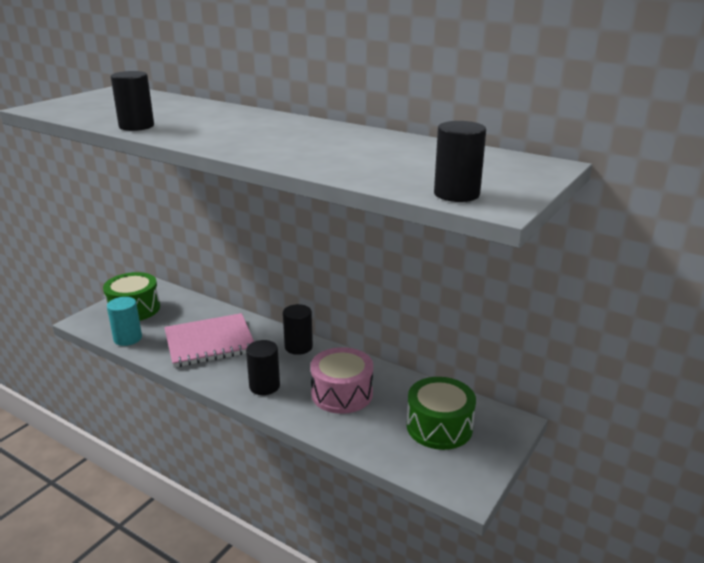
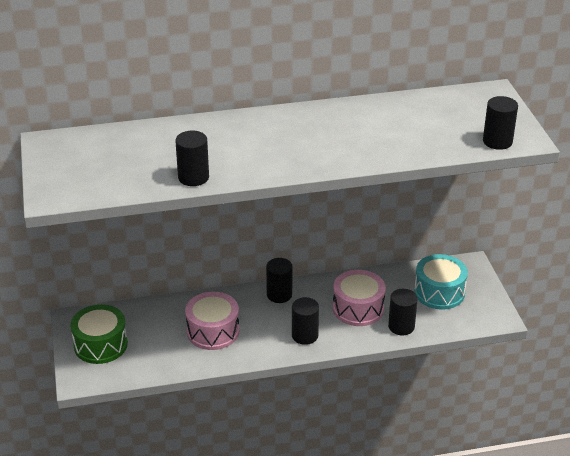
camera: 45 degrees left, 10 degrees up
turquoise cylinder [107,297,142,346] -> none
pink notebook [164,313,254,368] -> pink drum [185,292,239,350]
green drum [407,377,476,450] -> turquoise drum [414,254,468,310]
none -> black cylinder [388,289,418,336]

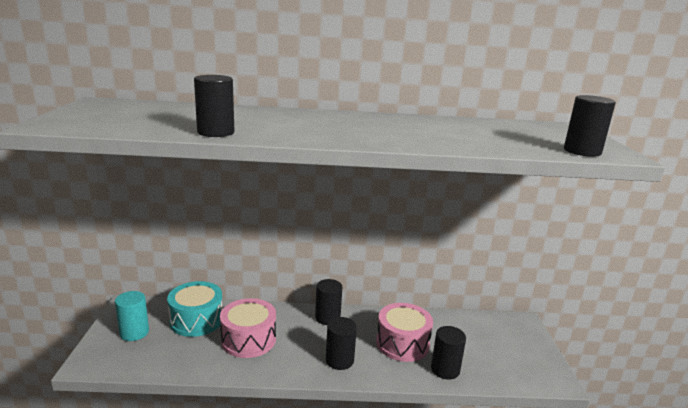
camera: 10 degrees right, 15 degrees down
green drum [70,304,128,364] -> turquoise cylinder [115,291,149,341]
turquoise drum [414,254,468,310] -> turquoise drum moved to [167,281,223,337]

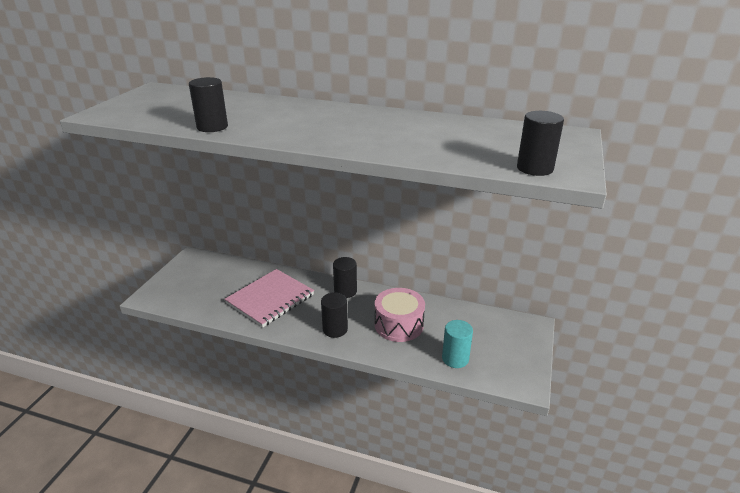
camera: 20 degrees right, 10 degrees up
turquoise cylinder [115,291,149,341] -> turquoise cylinder moved to [442,320,473,368]
turquoise drum [167,281,223,337] -> none
pink drum [220,298,276,358] -> pink notebook [224,269,314,327]
black cylinder [431,326,466,380] -> none

